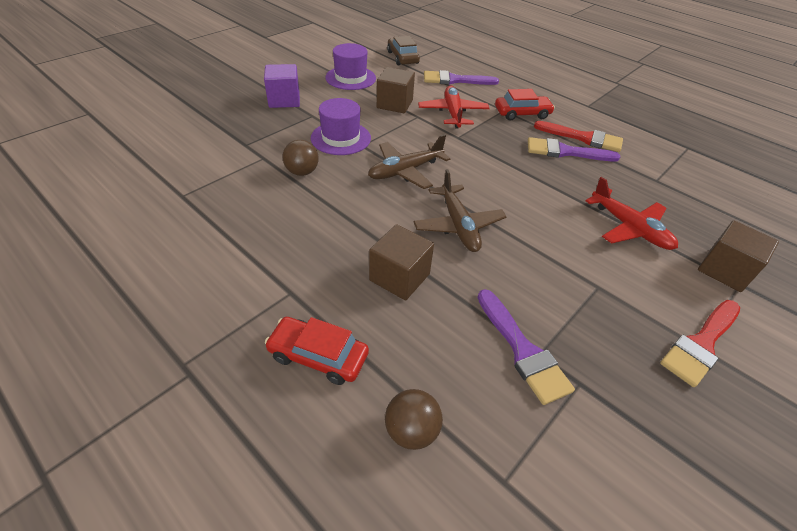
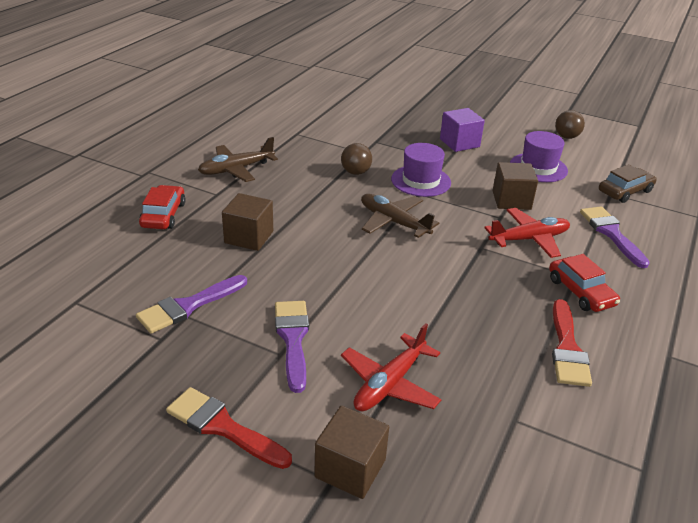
camera: 75 degrees right, 10 degrees down
brown ball [385,389,443,450] -> brown ball moved to [555,110,585,139]
brown plane [414,169,506,252] -> brown plane moved to [198,137,278,182]
purple brush [528,137,620,161] -> purple brush moved to [275,301,309,393]

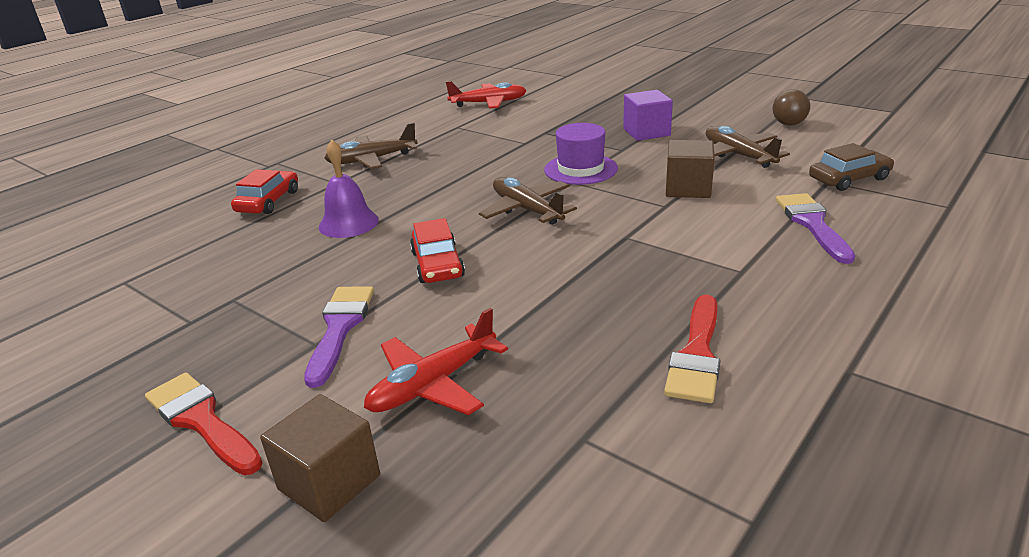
camera: 15 degrees right, 5 degrees down
purple brush [136,275,247,333] -> none
brown cube [222,193,273,251] -> purple bell [319,140,379,238]
brown ball [341,143,372,175] -> none
red plane [484,208,570,258] -> red plane moved to [446,81,527,109]
purple hat [510,131,568,182] -> brown plane [706,126,790,168]
red car [549,254,620,312] -> red car moved to [410,218,465,283]

